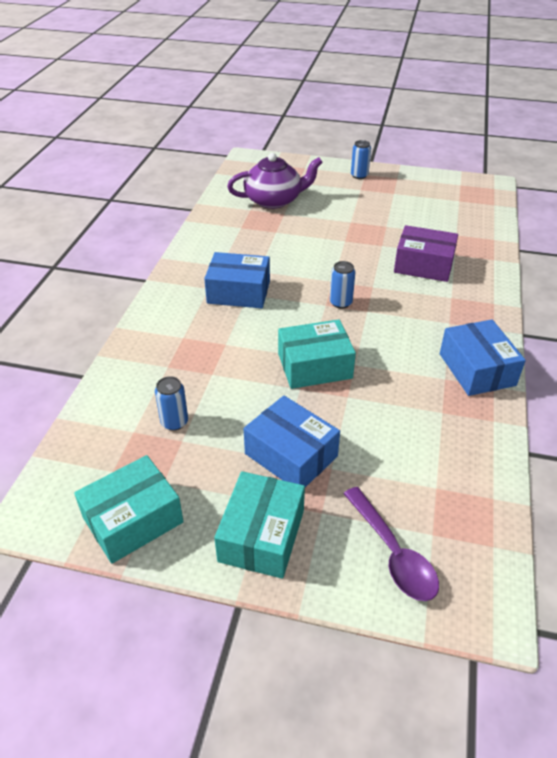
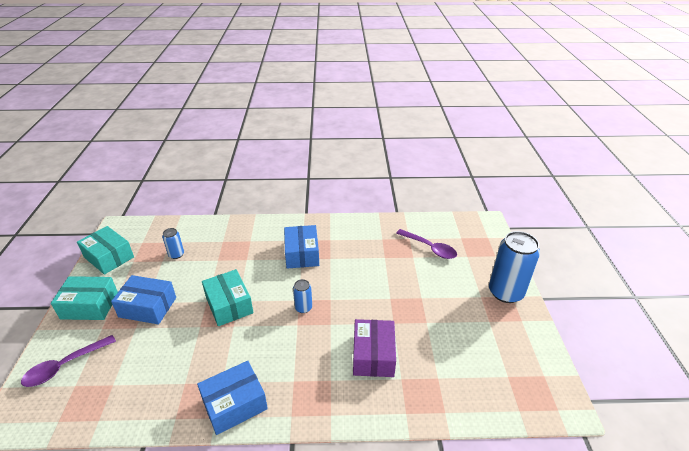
camera: 75 degrees right, 5 degrees down
purple teapot [227,153,323,209] -> purple spoon [396,229,457,259]
blue box [243,396,340,487] -> blue box turned 75 degrees clockwise [111,275,176,324]
blue can [351,140,371,179] -> blue can [489,231,540,303], size x2.10

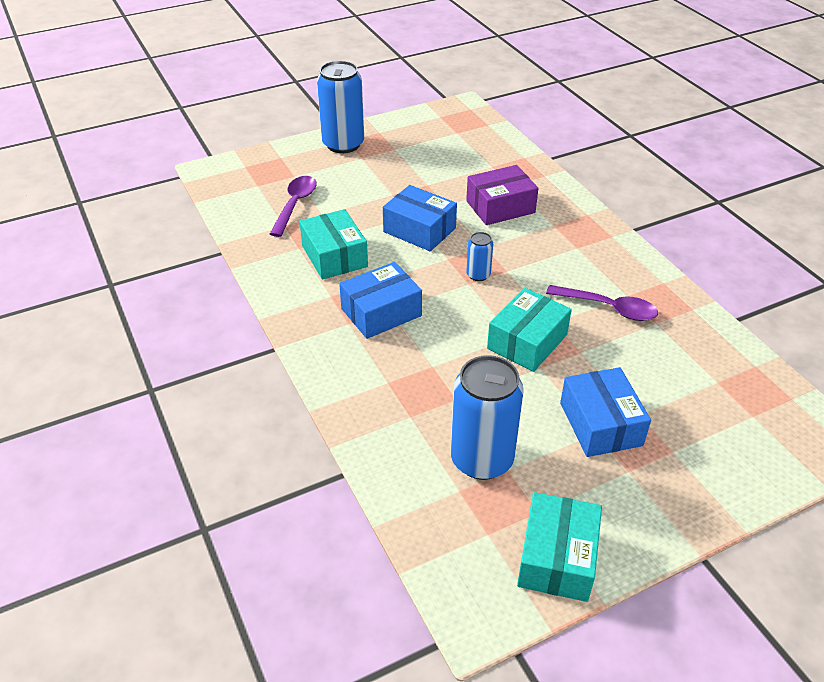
camera: 115 degrees left, 5 degrees up
purple spoon [21,335,116,387] -> purple spoon moved to [546,285,658,321]
turquoise box [51,276,118,320] -> turquoise box moved to [300,209,368,280]
blue can [162,228,184,259] -> blue can [450,355,524,480], size x2.10
blue box [197,361,268,435] -> blue box moved to [383,185,457,251]

